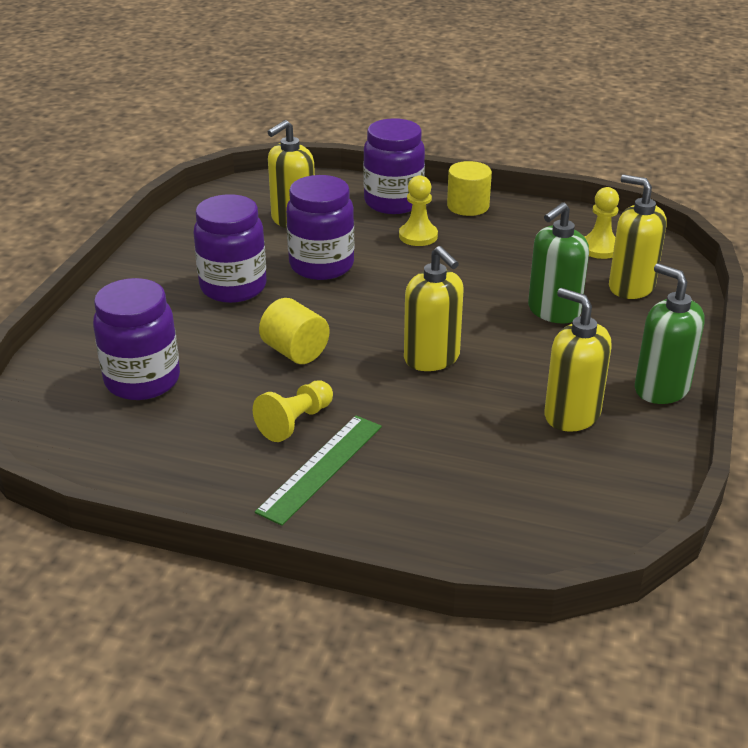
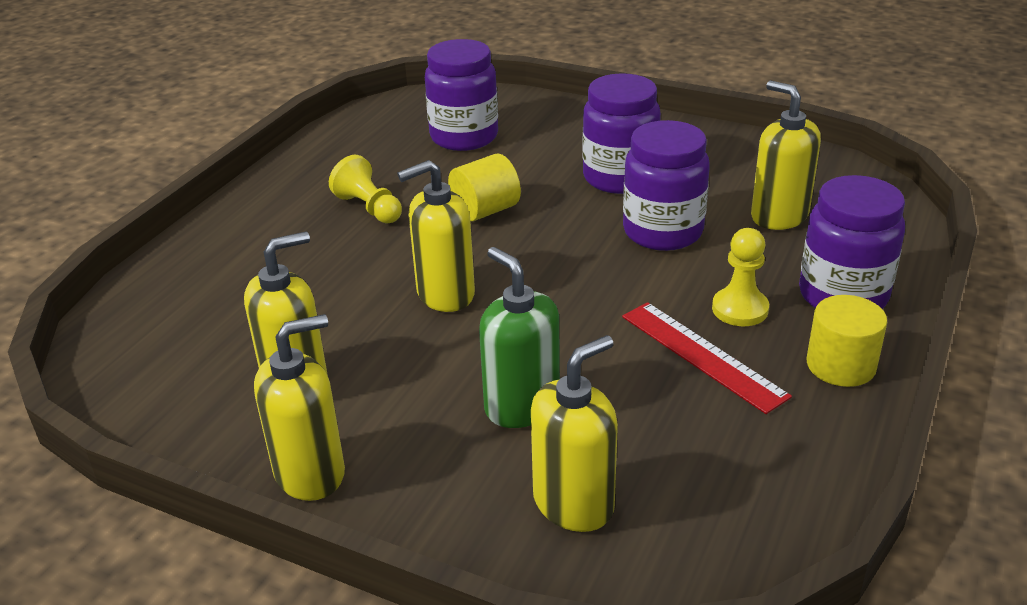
camera: 100 degrees right, 0 degrees up
green ruler [255,415,382,526] -> none
yellow pawn [585,187,619,259] -> none
green soap dispenser [635,263,704,404] -> yellow soap dispenser [254,314,345,501]
none -> red ruler [622,302,792,414]

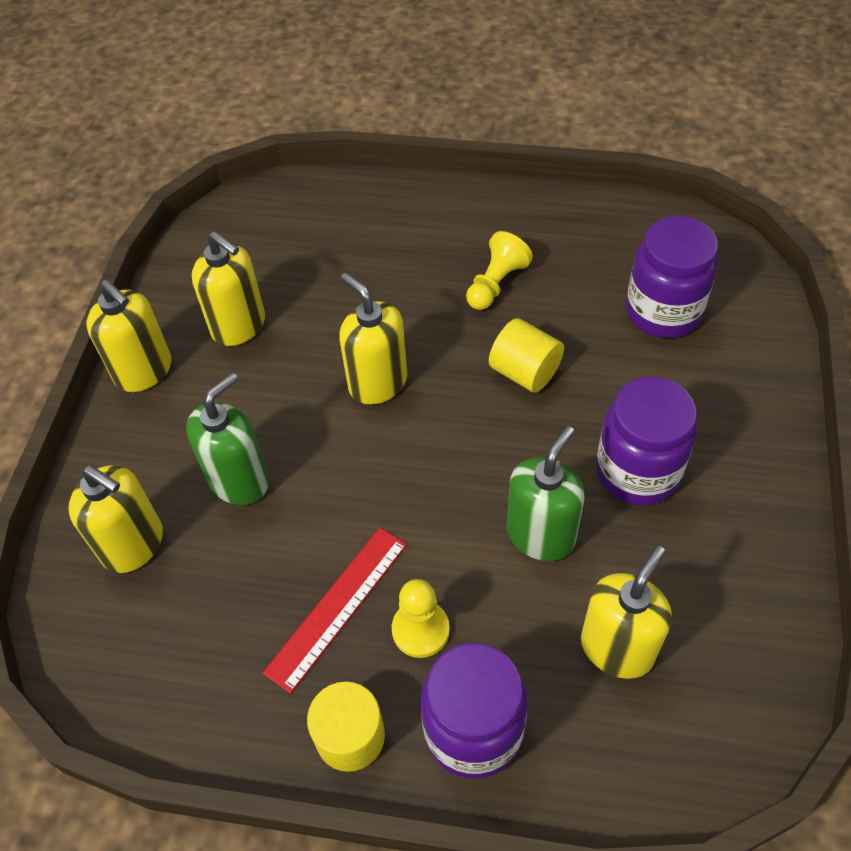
camera: 75 degrees right, 20 degrees up
purple jar [623,120,710,251] -> green soap dispenser [507,426,585,561]

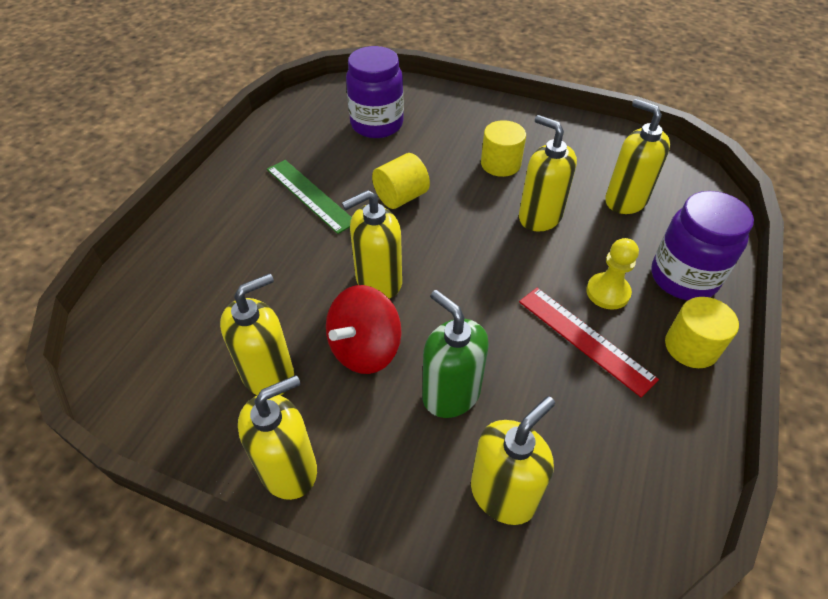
camera: 80 degrees left, 5 degrees down
yellow pawn [466,231,533,310] -> green ruler [267,160,352,234]
green soap dispenser [507,426,585,561] -> yellow soap dispenser [519,115,577,232]
purple jar [596,376,697,506] -> yellow cylinder [481,120,526,177]
none -> red spinning top [326,285,402,374]

